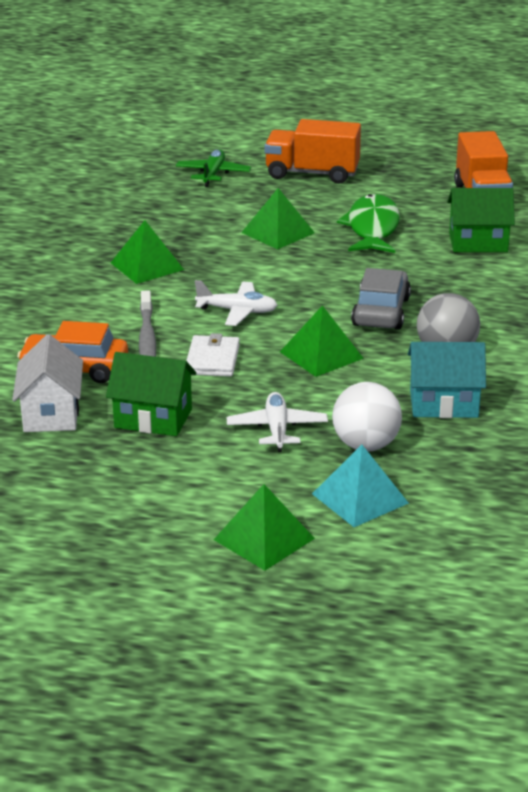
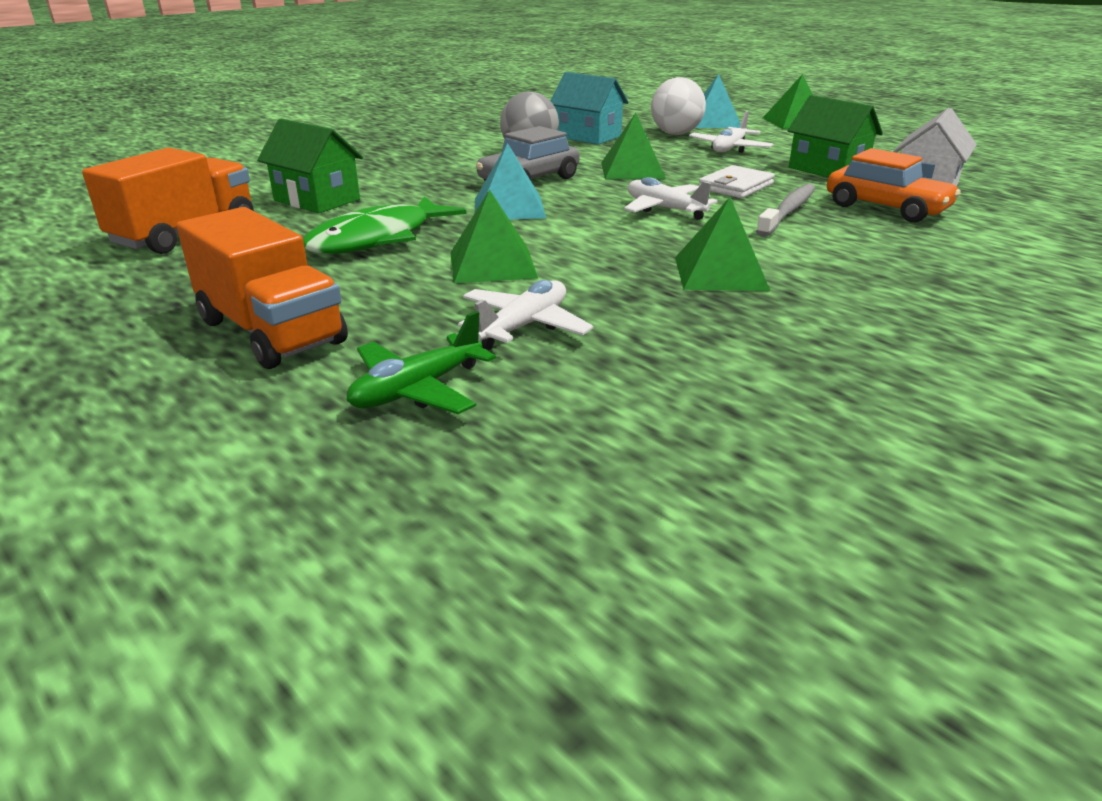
camera: 145 degrees left, 0 degrees up
none -> white plane [458,280,594,350]
none -> turquoise pyramid [475,143,546,220]

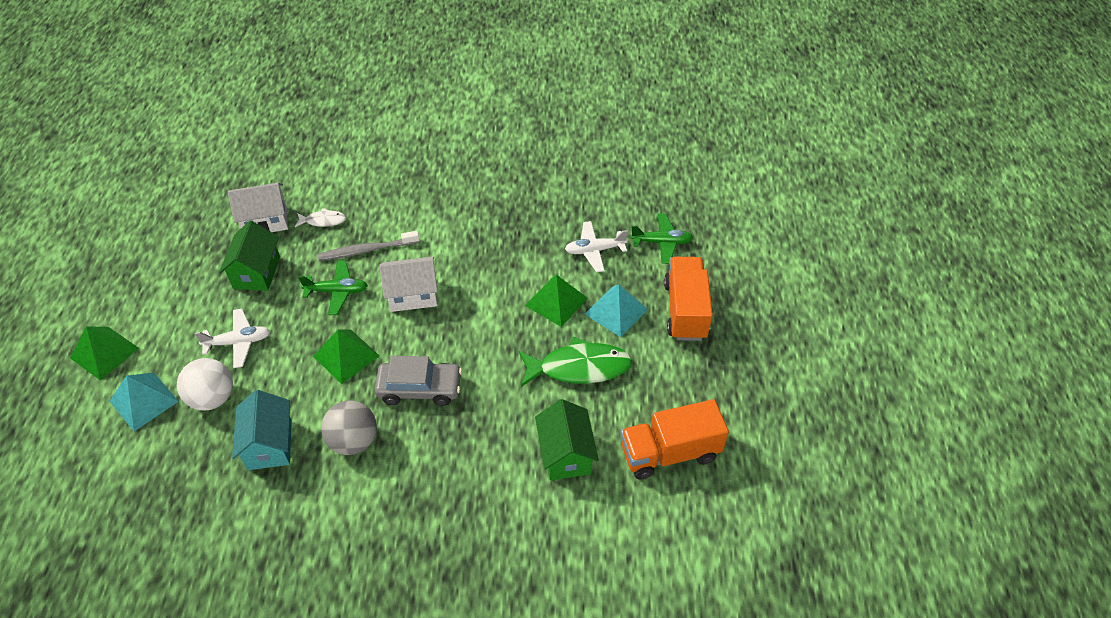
camera: 135 degrees left, 20 degrees up
turquoise pyramid [475,143,546,220] -> turquoise pyramid moved to [585,284,648,337]
white plane [624,177,717,220] -> white house [379,257,438,312]
green pyramid [675,197,770,291] -> none
white wallet [699,165,775,198] -> green plane [298,260,368,315]
orange car [827,148,961,223] -> white fish [295,208,346,227]

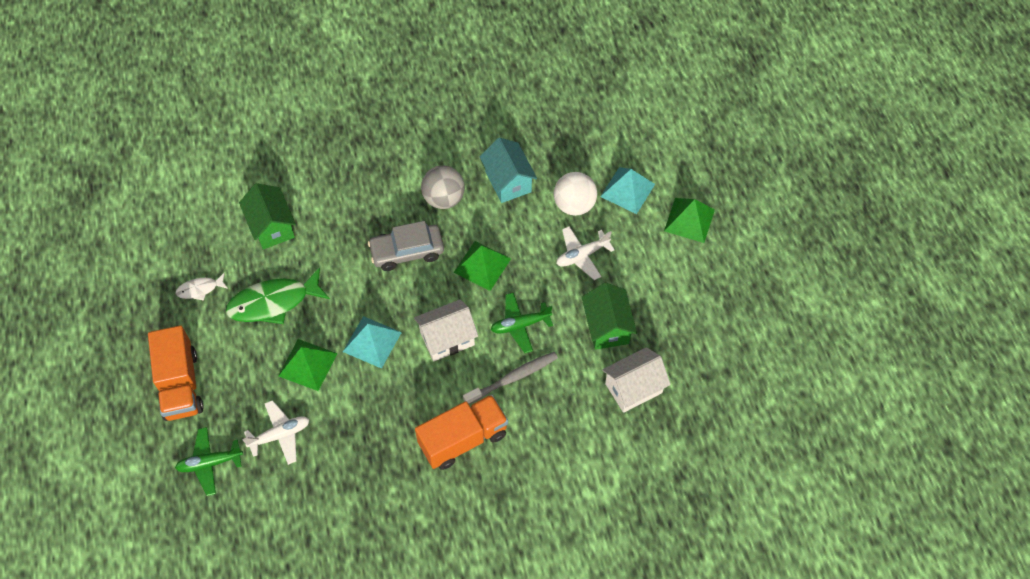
camera: 165 degrees right, 10 degrees up
white fish [295,208,346,227] -> white fish moved to [175,273,228,301]
turquoise pyramid [585,284,648,337] -> turquoise pyramid moved to [343,316,402,369]
orange truck [620,399,729,480] -> orange truck moved to [415,394,508,470]

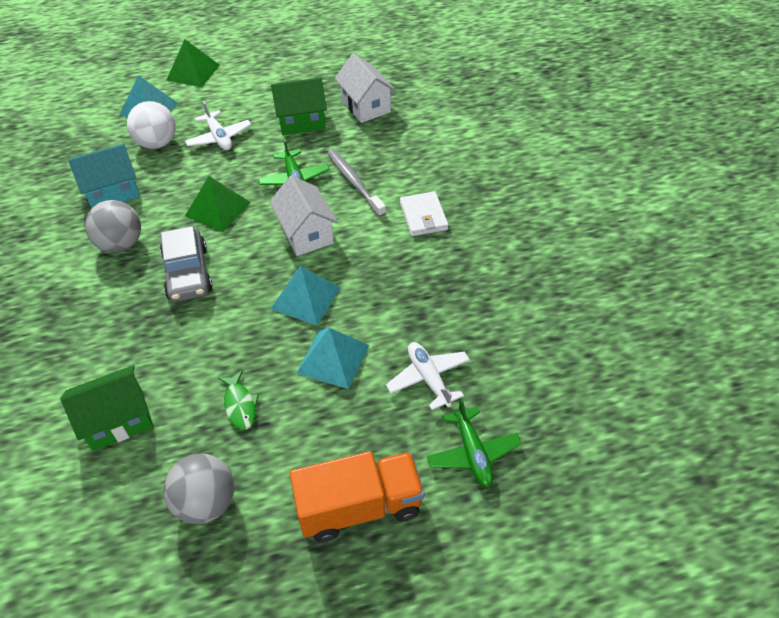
camera: 90 degrees left, 10 degrees down
white fish [175,273,228,301] -> grey ball [163,453,234,524]
green fish [226,267,330,324] -> green fish [218,370,259,430], size x0.51
green pyramid [279,339,338,391] -> turquoise pyramid [297,328,369,389]
orange truck [415,394,508,470] -> white wallet [400,191,449,236]

